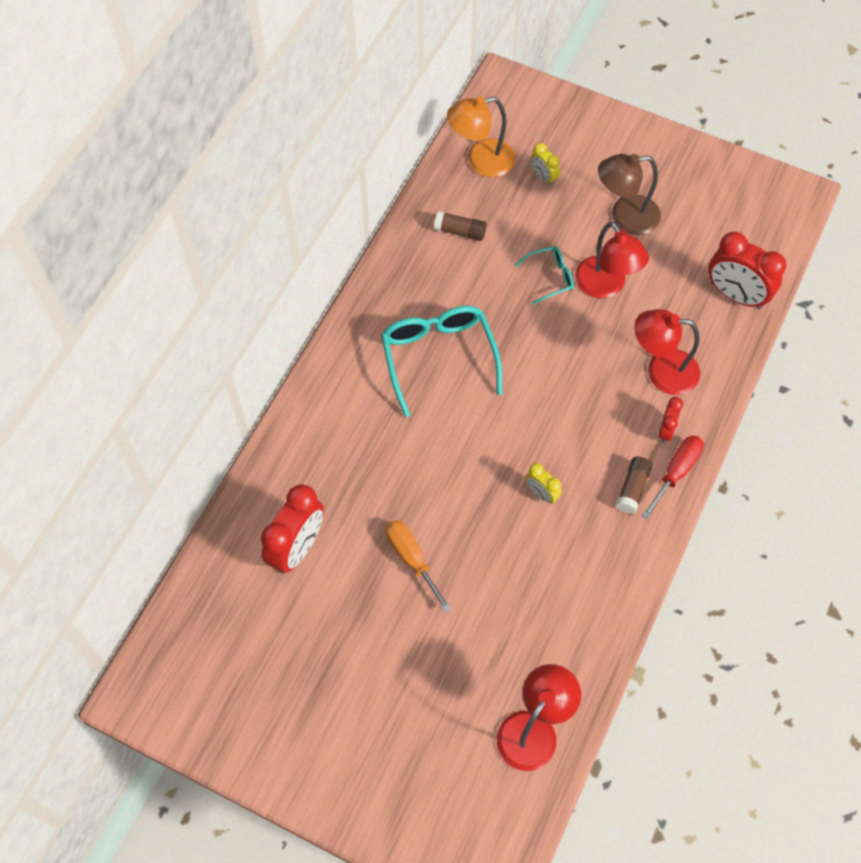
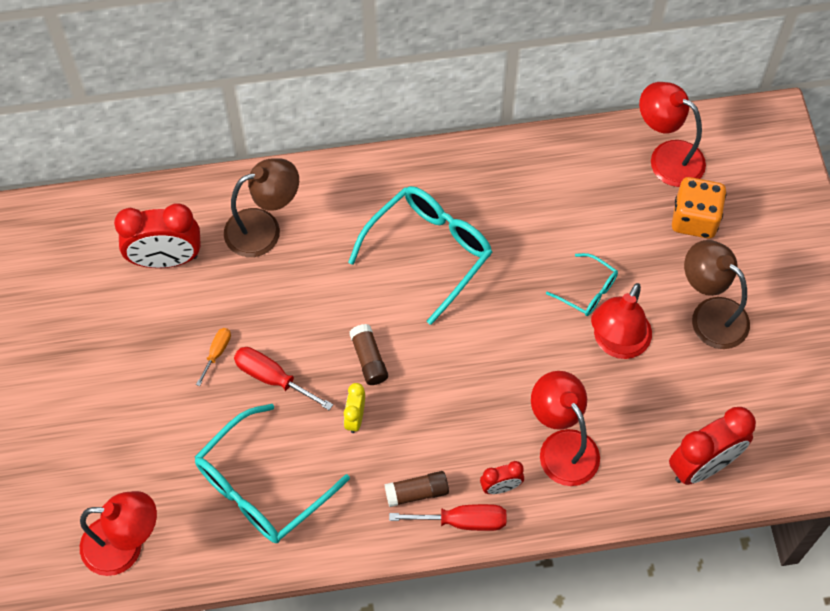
camera: 55 degrees right, 0 degrees up
orange screwdriver [386,520,451,612] -> orange screwdriver [196,328,231,386], size x0.59
brown glue stick [434,211,486,241] -> brown glue stick moved to [349,324,388,385]
orange lamp [447,96,516,177] -> red lamp [639,82,706,187]
yellow clock [531,143,560,186] -> orange dice [672,177,726,239]
red clock [708,232,786,309] -> red clock turned 120 degrees counterclockwise [669,407,756,485]
none -> turquoise glasses [195,404,350,543]
none -> brown lamp [224,158,299,257]
none -> red screwdriver [234,347,333,410]

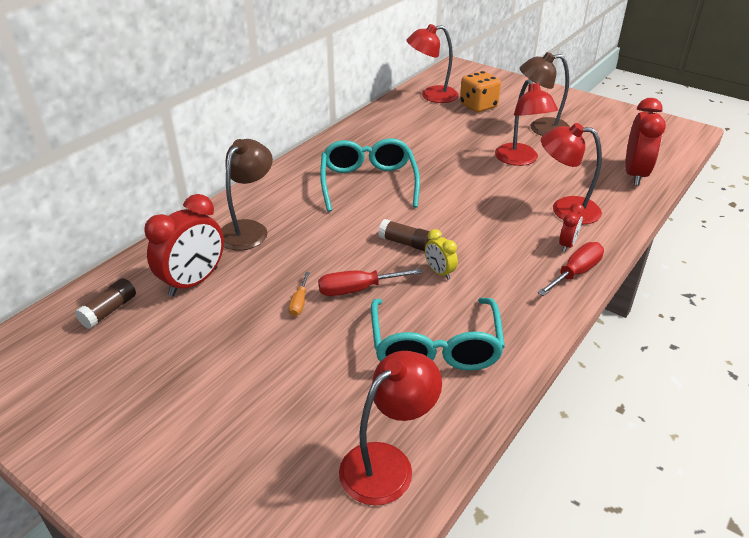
camera: 45 degrees left, 25 degrees down
orange screwdriver [196,328,231,386] -> orange screwdriver turned 150 degrees counterclockwise [289,272,310,316]
brown glue stick [384,471,449,507] -> brown glue stick moved to [75,278,136,329]
turquoise glasses [546,253,618,316] -> none

